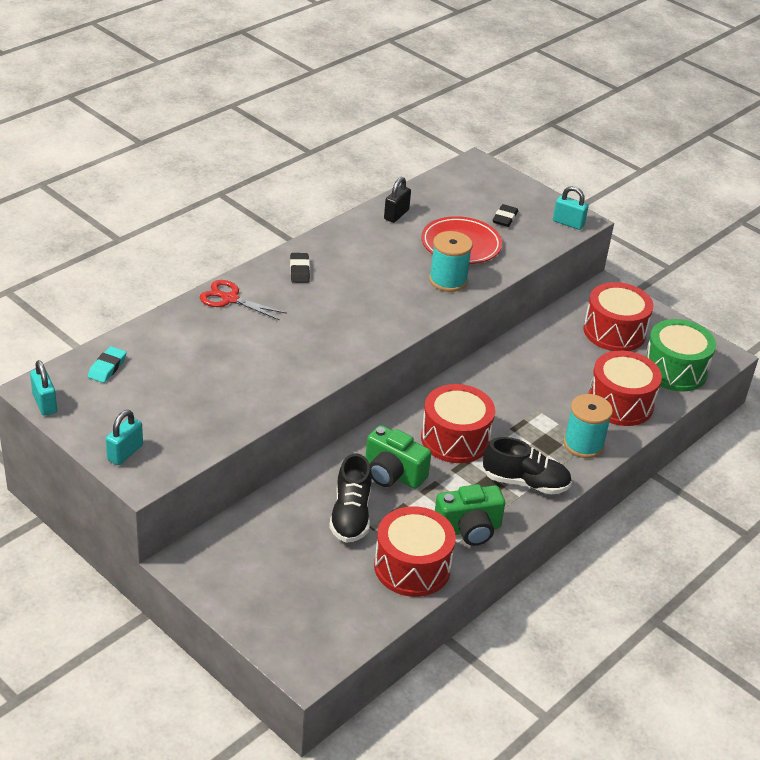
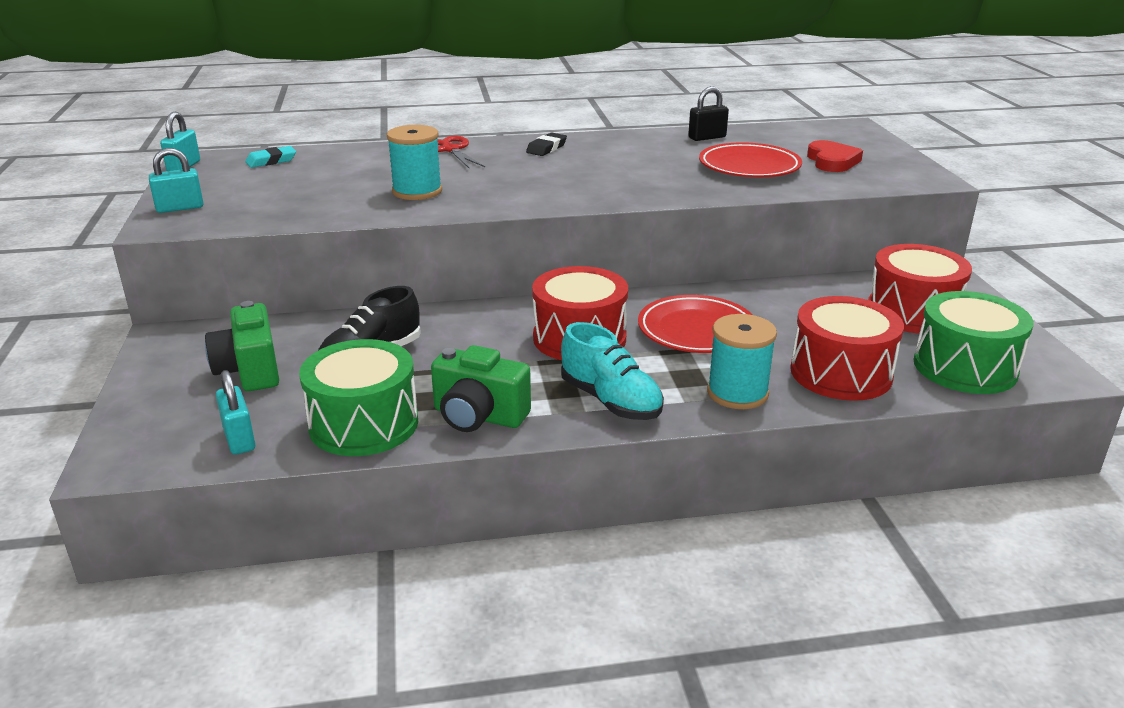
camera: 40 degrees right, 10 degrees down
green camera [366,425,431,489] -> green camera moved to [205,301,279,391]
red drum [374,506,456,597] -> green drum [299,339,418,456]
turquoise spool [429,231,473,292] -> turquoise spool moved to [387,125,442,200]
black shoe [483,437,572,494] -> turquoise shoe [561,322,664,420]
black eraser [493,204,518,227] -> red heart [807,140,863,172]
turquoise padlock [553,186,588,230] -> turquoise padlock moved to [216,370,255,455]
none -> red plate [638,295,752,353]

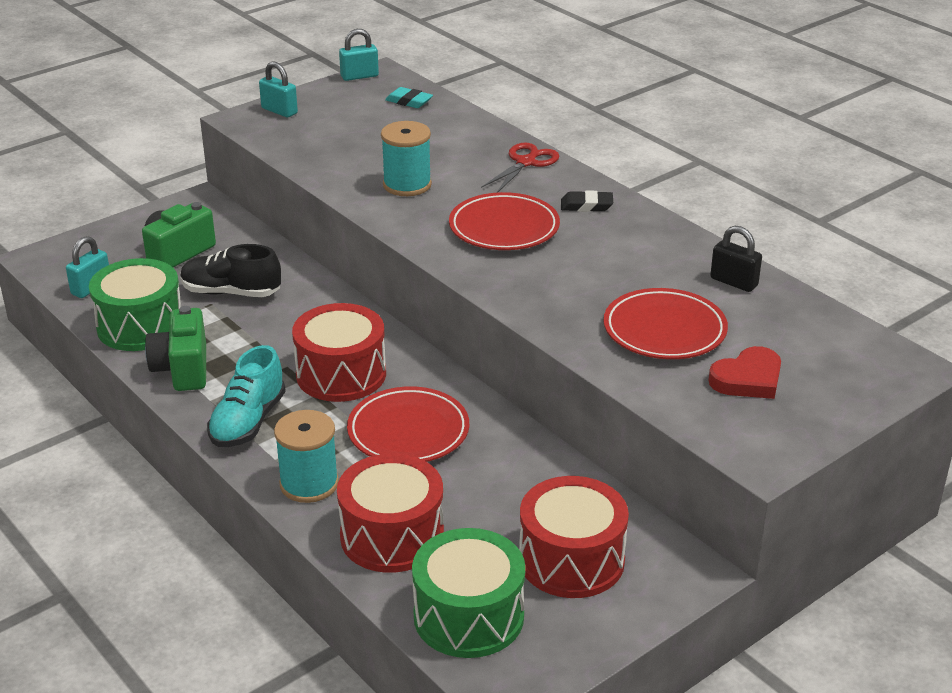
camera: 60 degrees right, 5 degrees up
none -> red plate [449,192,560,250]

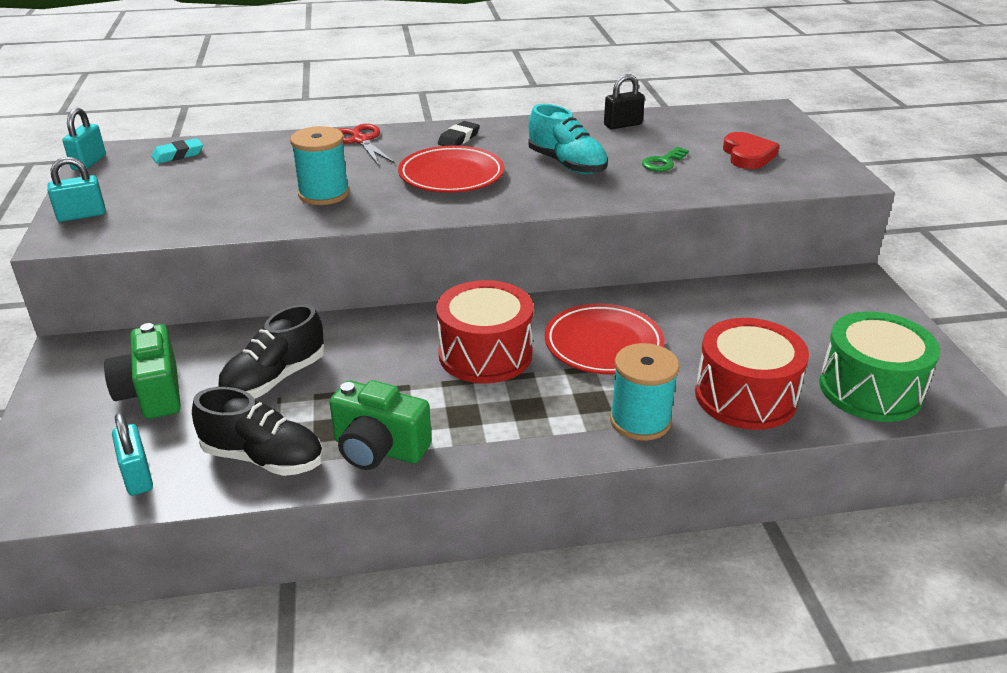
camera: 60 degrees left, 0 degrees up
green drum [89,258,181,351] -> black shoe [192,387,323,476]
turquoise shoe [207,345,286,447] -> turquoise shoe moved to [528,104,608,174]
red drum [519,476,629,598] -> none
red plate [603,288,728,359] -> green key [642,147,689,172]

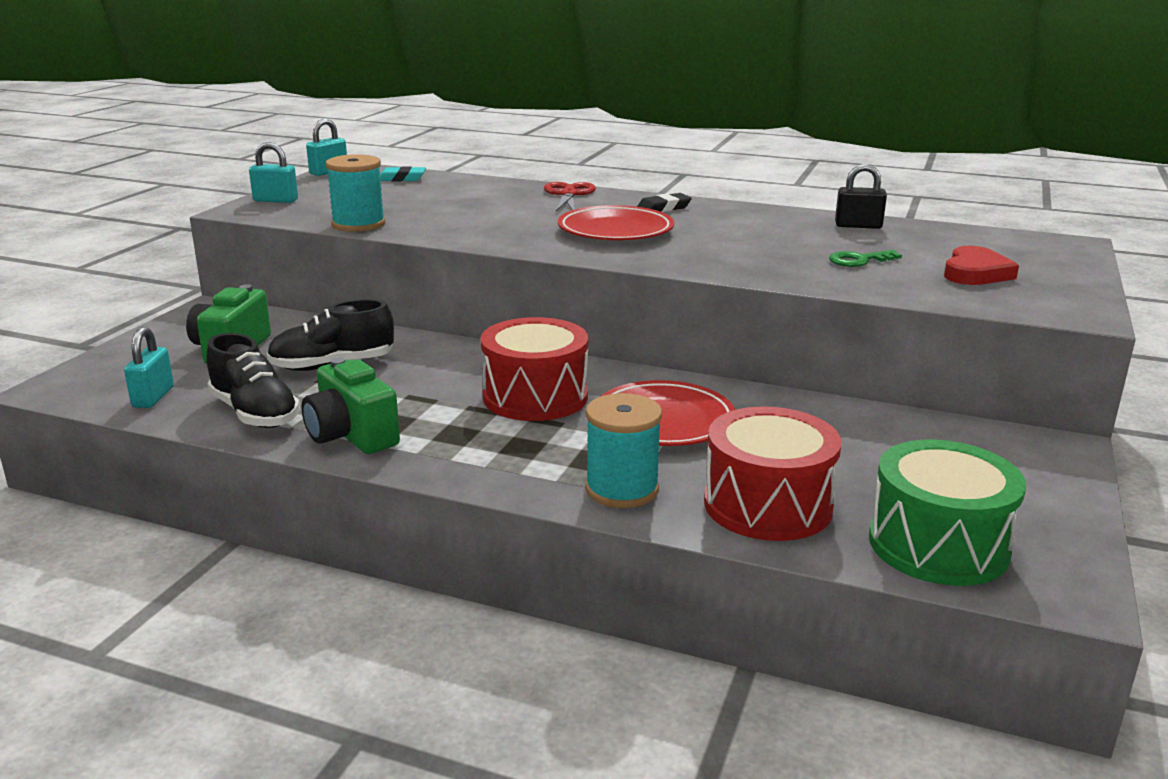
camera: 30 degrees right, 10 degrees down
turquoise spool [290,126,349,205] -> turquoise spool moved to [325,154,385,232]
turquoise shoe [528,104,608,174] -> none

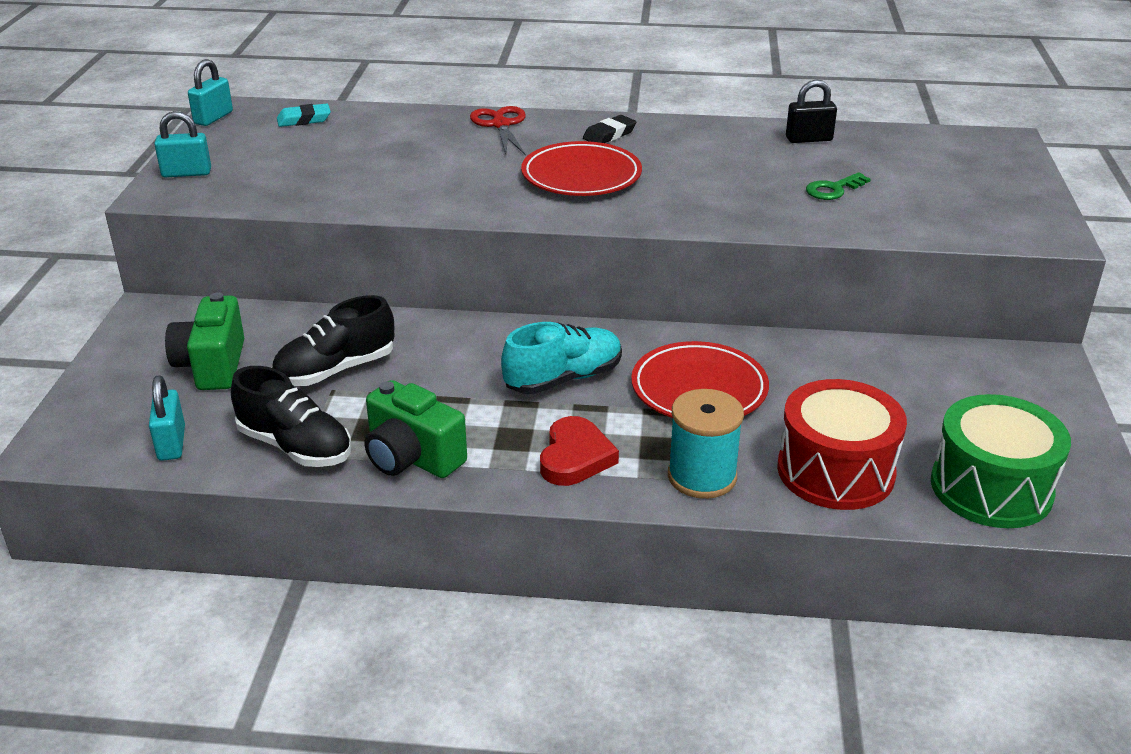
camera: 15 degrees left, 10 degrees up
turquoise spool [325,154,385,232] -> none
red drum [480,317,588,421] -> turquoise shoe [501,322,622,394]
red heart [944,246,1019,285] -> red heart moved to [540,416,619,486]

